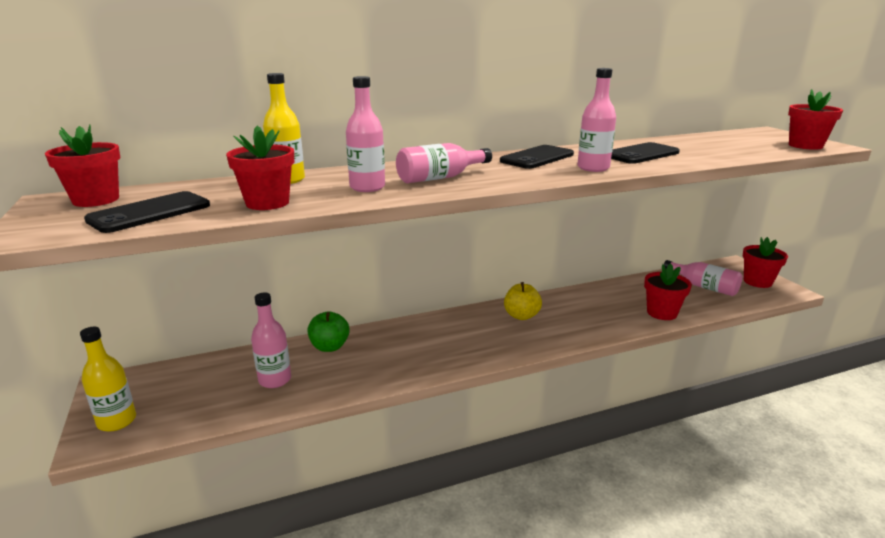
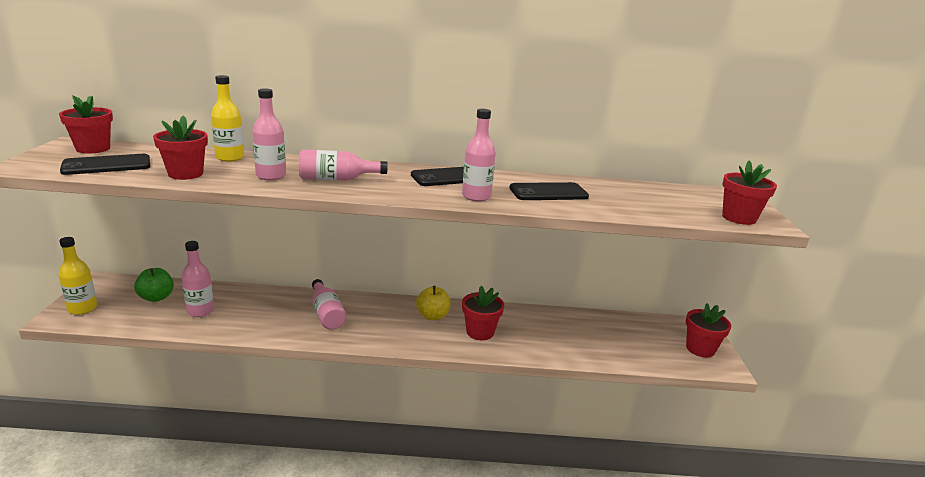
camera: 20 degrees right, 0 degrees up
green apple [307,311,350,352] -> green apple moved to [134,268,174,302]
red flower pot [644,264,692,320] -> red flower pot moved to [462,286,504,340]
pink bottle [664,260,742,296] -> pink bottle moved to [312,279,347,329]

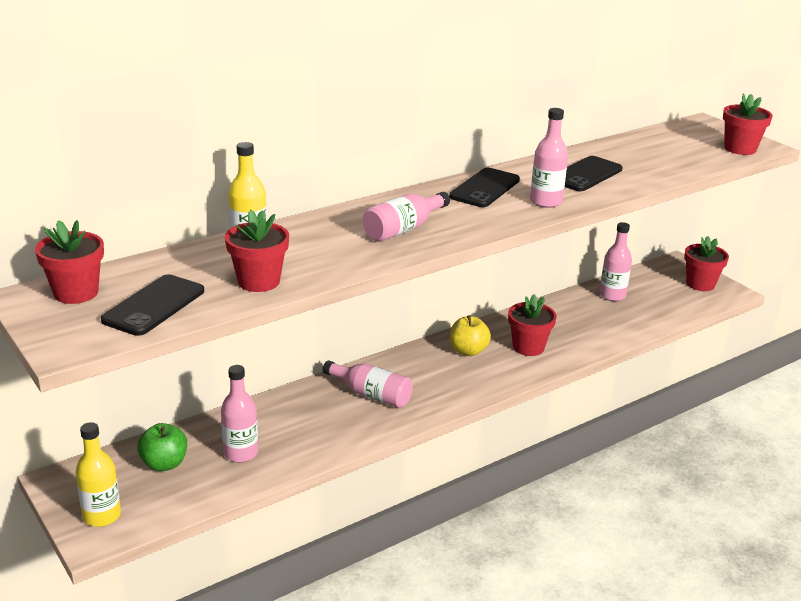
camera: 35 degrees left, 5 degrees up
pink bottle [252,88,286,180] -> pink bottle moved to [599,222,632,301]

